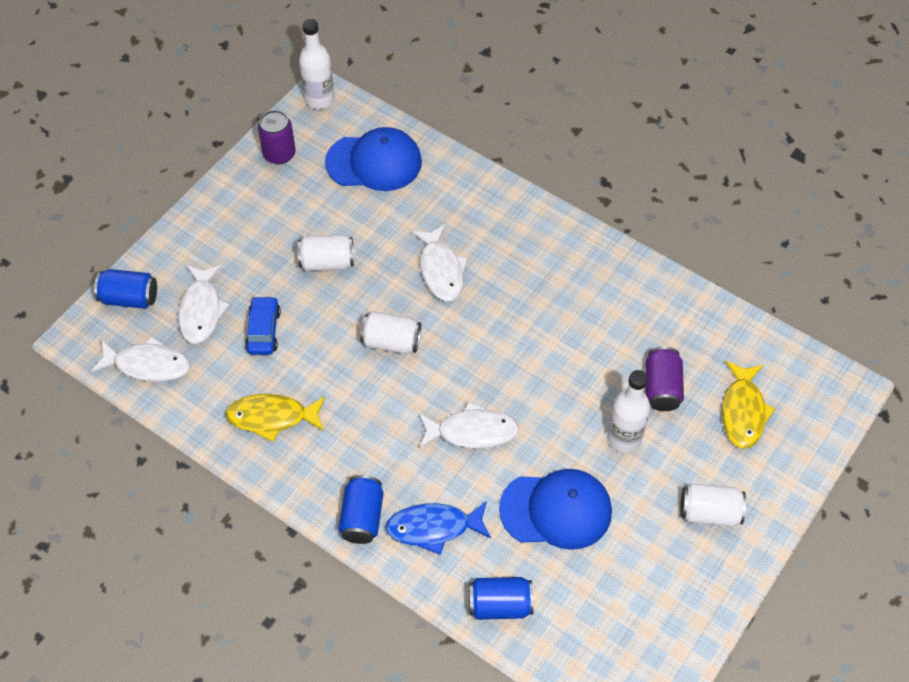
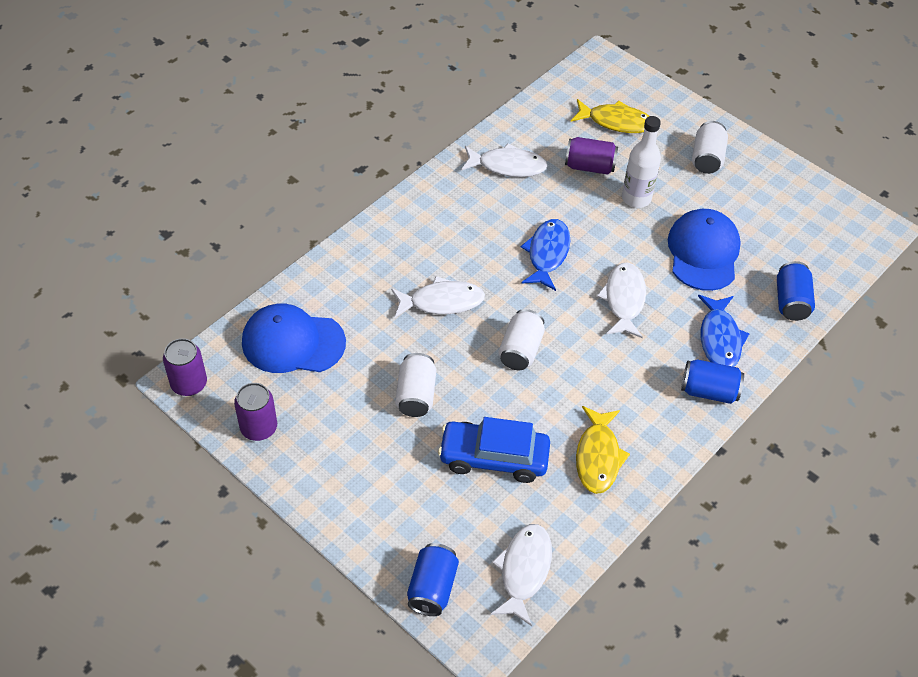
camera: 85 degrees left, 5 degrees down
white fish [178,265,230,344] -> white fish moved to [461,143,547,177]
blue car [245,296,281,355] -> blue car [438,417,550,483], size x1.58
white bottle [299,19,334,109] -> purple can [163,338,207,396]
blue cap [325,127,422,191] -> blue cap turned 90 degrees counterclockwise [242,304,346,373]
none -> blue fish [521,219,570,291]

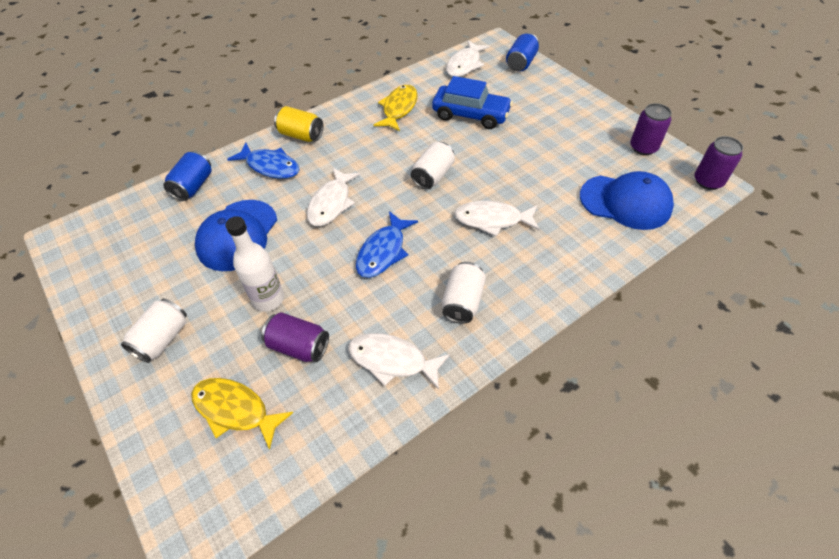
camera: 165 degrees left, 0 degrees up
white can [395,353,436,417] -> white can moved to [442,262,486,324]
blue can [681,359,744,404] -> yellow can [274,106,323,142]
blue fish [698,295,750,367] -> blue fish turned 105 degrees clockwise [227,142,300,179]

